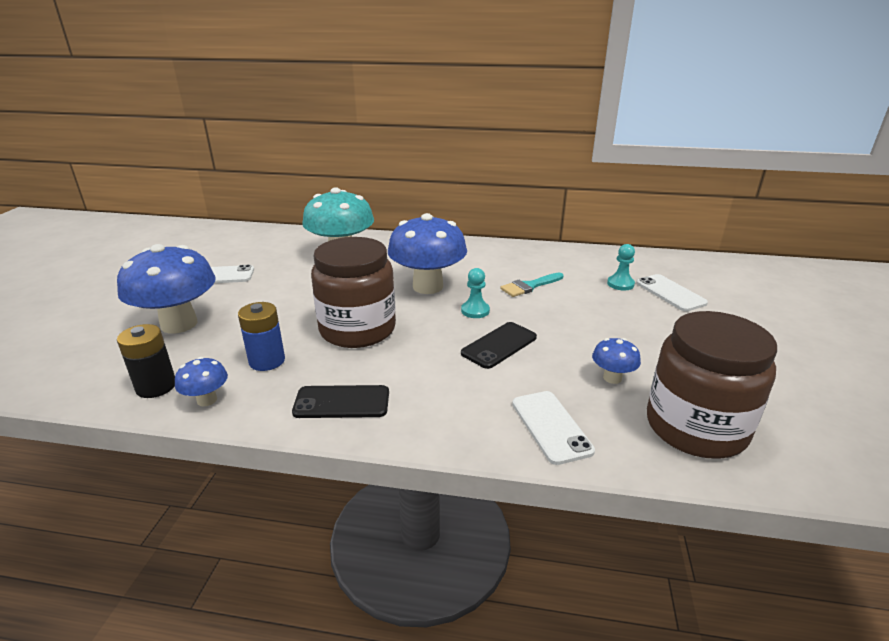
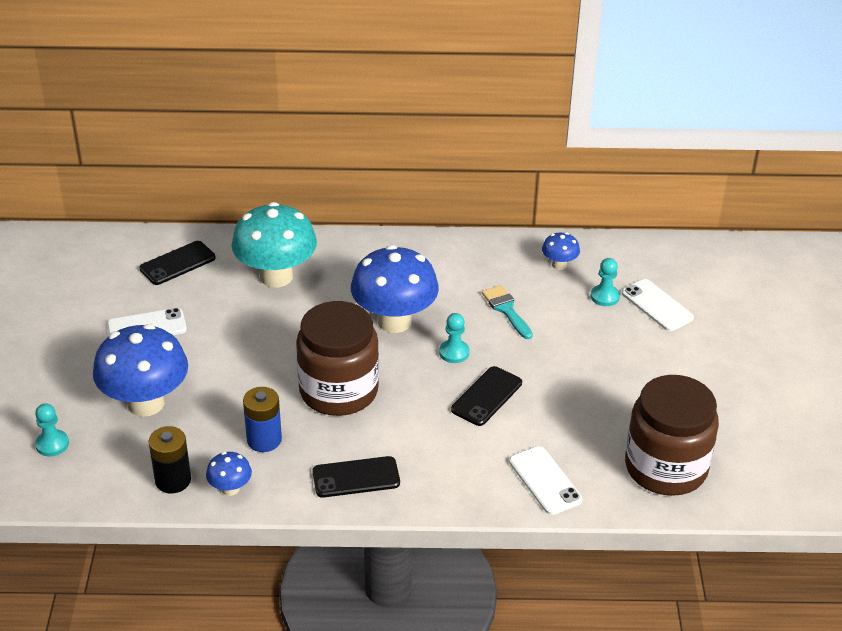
camera: 10 degrees left, 10 degrees up
turquoise brush [500,272,563,297] -> turquoise brush turned 105 degrees clockwise [482,285,533,339]
blue mushroom [592,338,641,384] -> blue mushroom moved to [542,232,580,270]
none -> turquoise pawn [35,403,69,456]
none -> black phone [139,241,216,285]

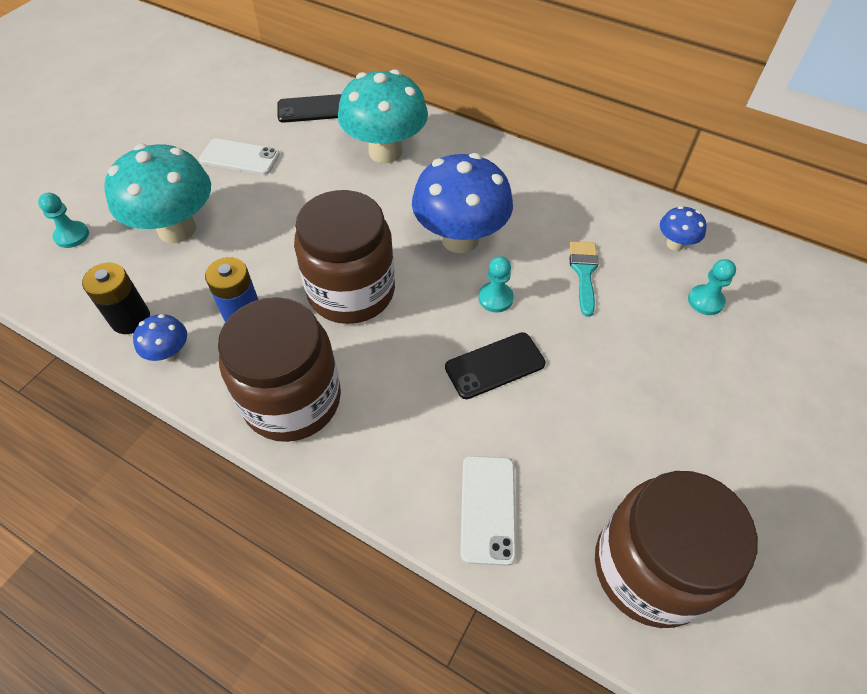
camera: 30 degrees right, 15 degrees up
blue mushroom [93,324,188,417] -> turquoise mushroom [104,144,211,243]
black phone [312,456,400,498] -> brown jar [218,297,341,442]
white phone [622,279,694,331] -> none

